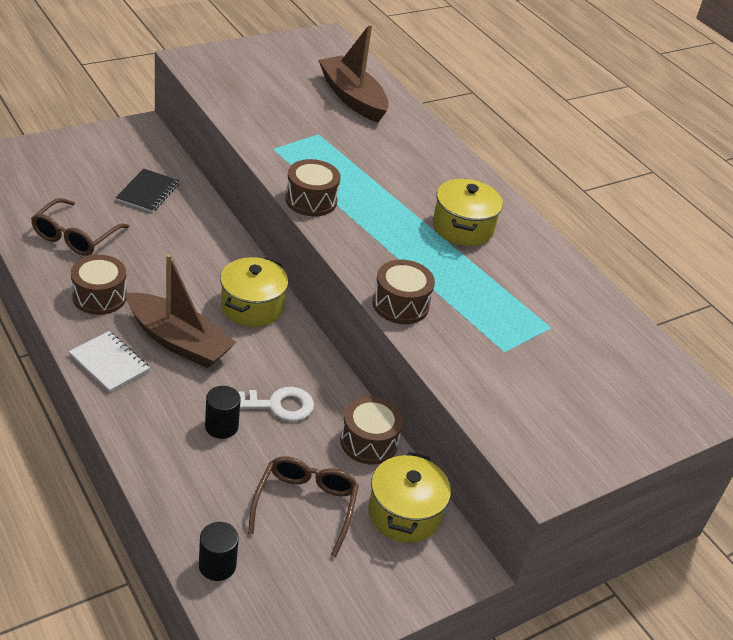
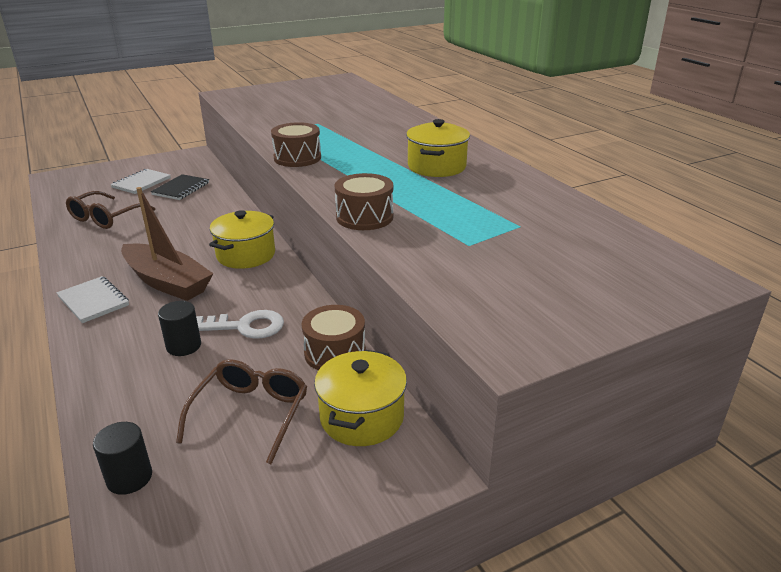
camera: 10 degrees right, 10 degrees down
brown drum [71,255,127,315] -> none
brown boat [318,24,389,122] -> none
none -> white notebook [110,169,171,194]

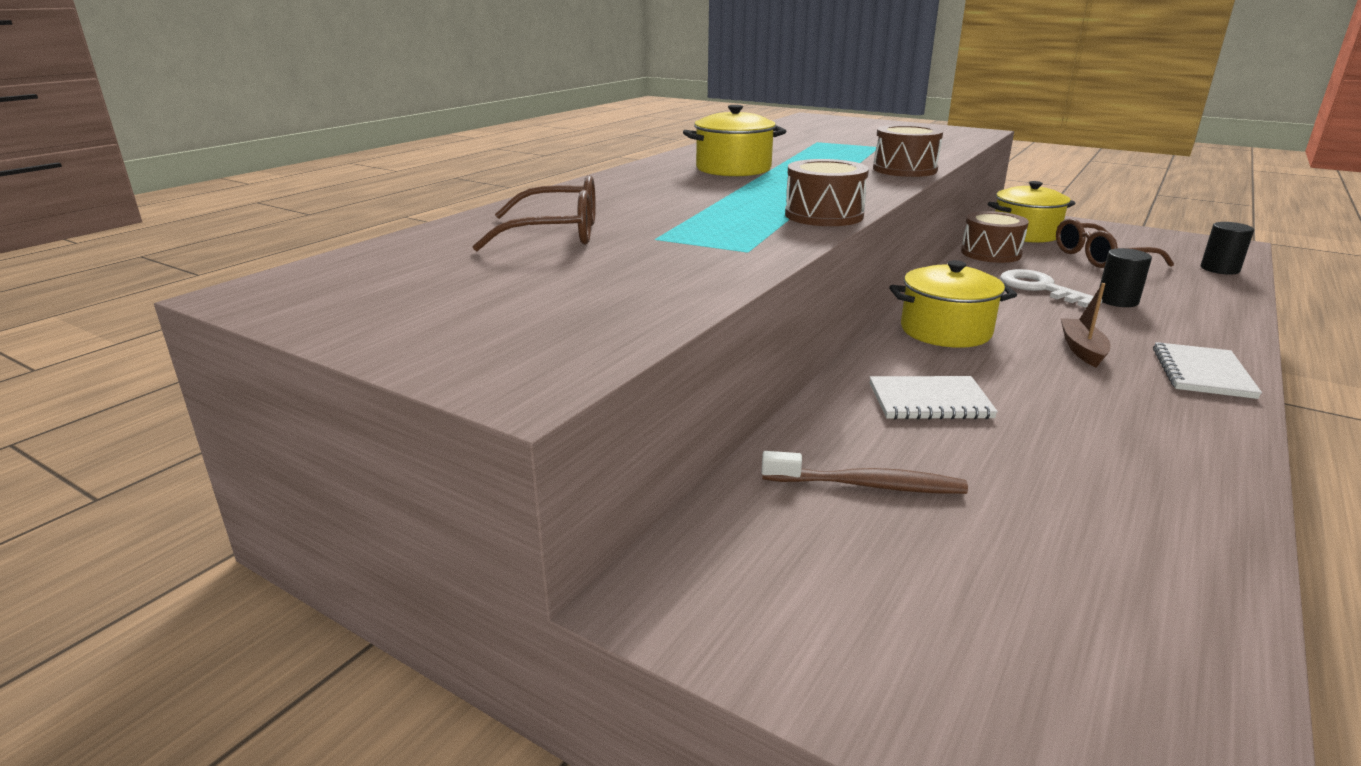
camera: 120 degrees left, 5 degrees down
brown glasses [66,191,155,229] -> brown glasses moved to [472,175,596,251]
white notebook [110,169,171,194] -> white notebook moved to [869,376,998,419]
brown boat [121,187,214,301] -> brown boat [1061,283,1110,368], size x0.50
black notebook [151,174,209,200] -> brown toothbrush [761,451,968,494]

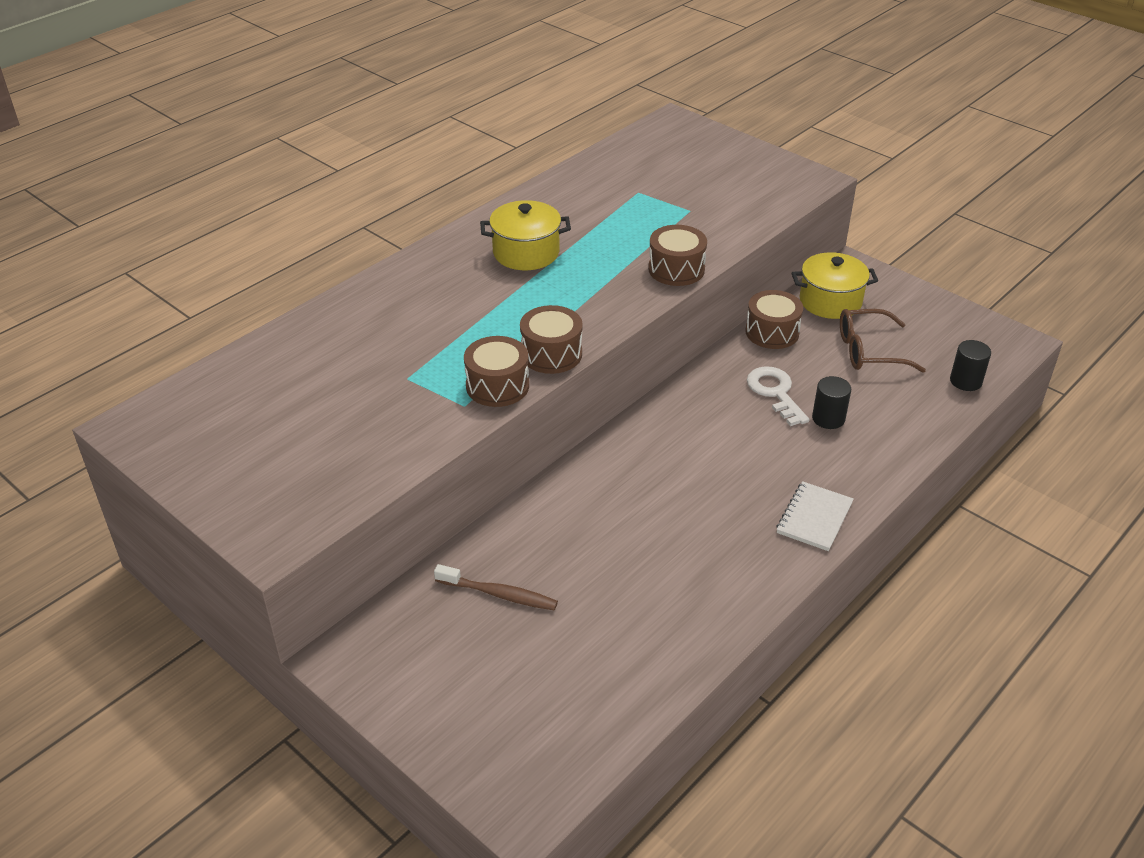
camera: 10 degrees right, 15 degrees up
brown glasses [472,175,596,251] -> none
white notebook [869,376,998,419] -> none
yellow pot [889,260,1017,348] -> none
brown boat [1061,283,1110,368] -> none
none -> brown drum [464,336,529,407]

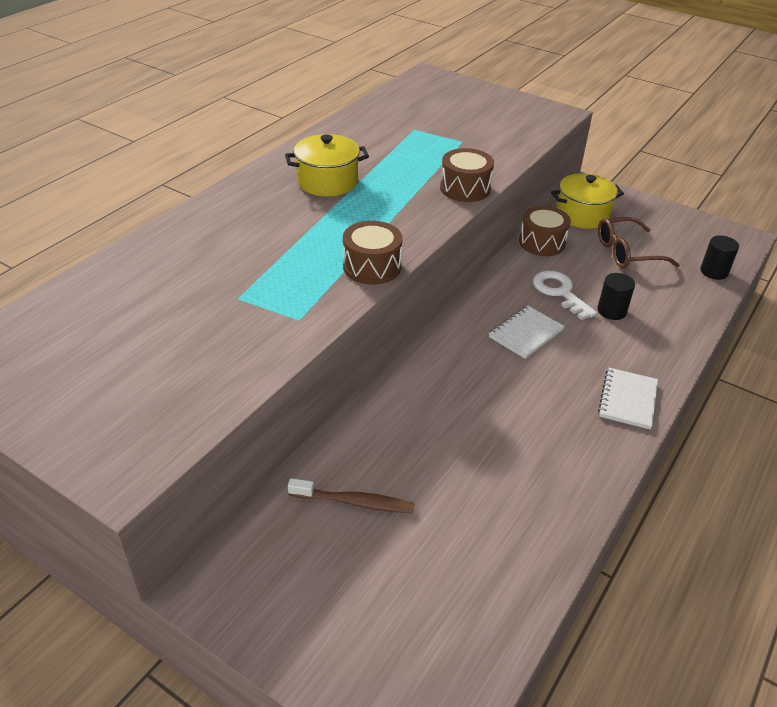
camera: 10 degrees left, 0 degrees up
brown drum [464,336,529,407] -> none
none -> white notebook [489,306,565,359]

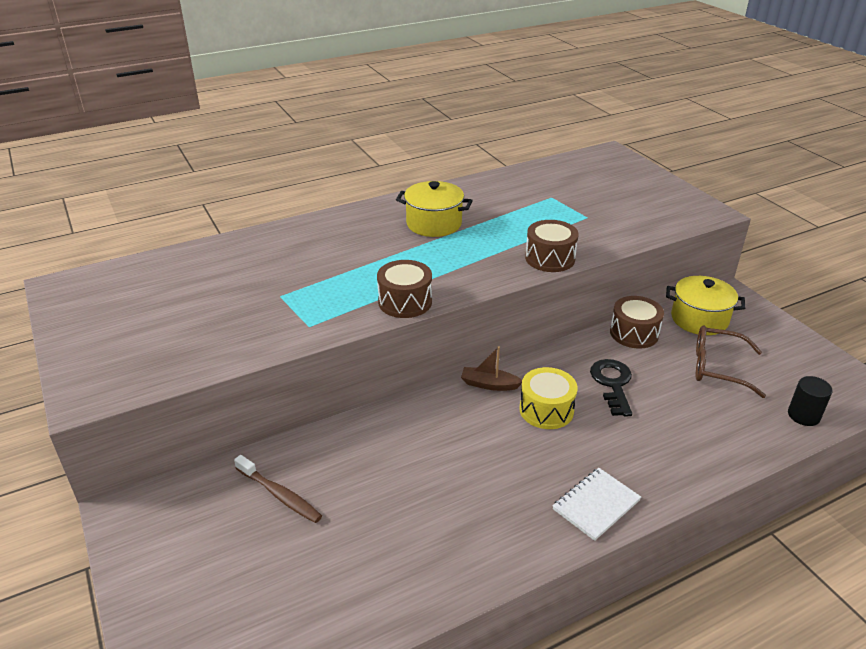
camera: 30 degrees right, 5 degrees down
white notebook [489,306,565,359] -> yellow drum [519,367,578,429]
white key [533,271,597,320] -> black key [590,359,632,417]
black cylinder [597,273,635,320] -> none
none -> brown boat [461,346,522,391]

